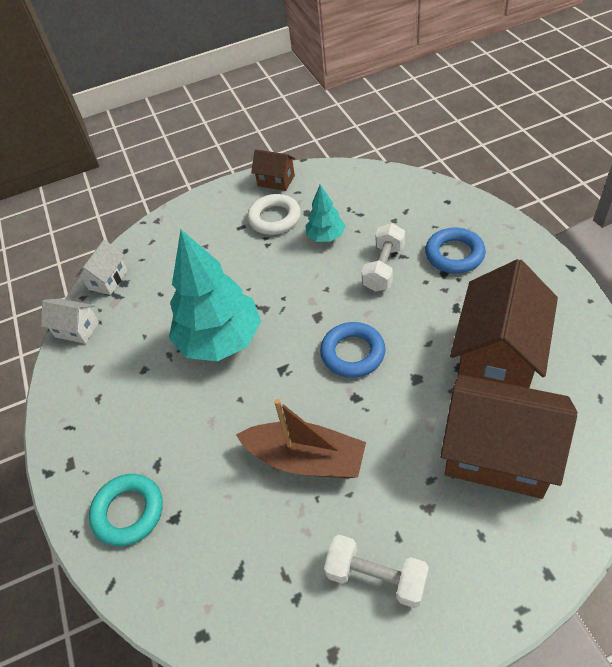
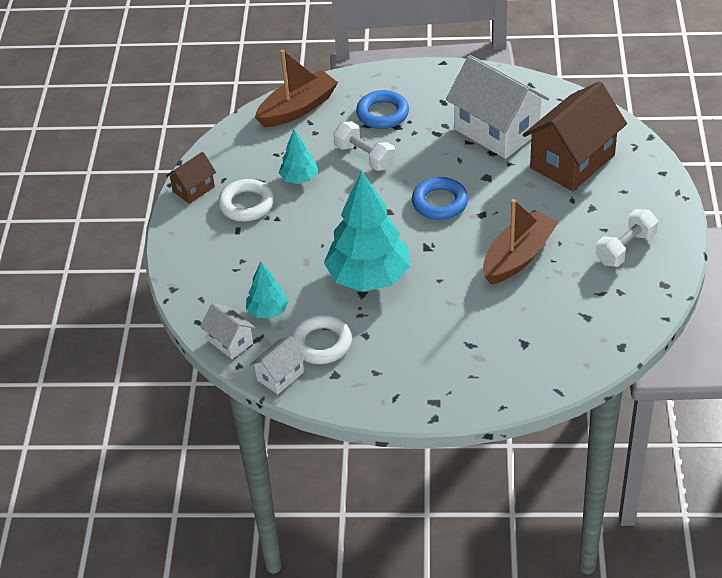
camera: 70 degrees left, 5 degrees down
turquoise ring [89,474,163,546] -> none
brown house [450,259,558,388] -> white house [446,55,549,159]
none -> turquoise tree [246,262,289,319]
none -> brown boat [255,50,338,127]
none -> white ring [292,314,352,364]

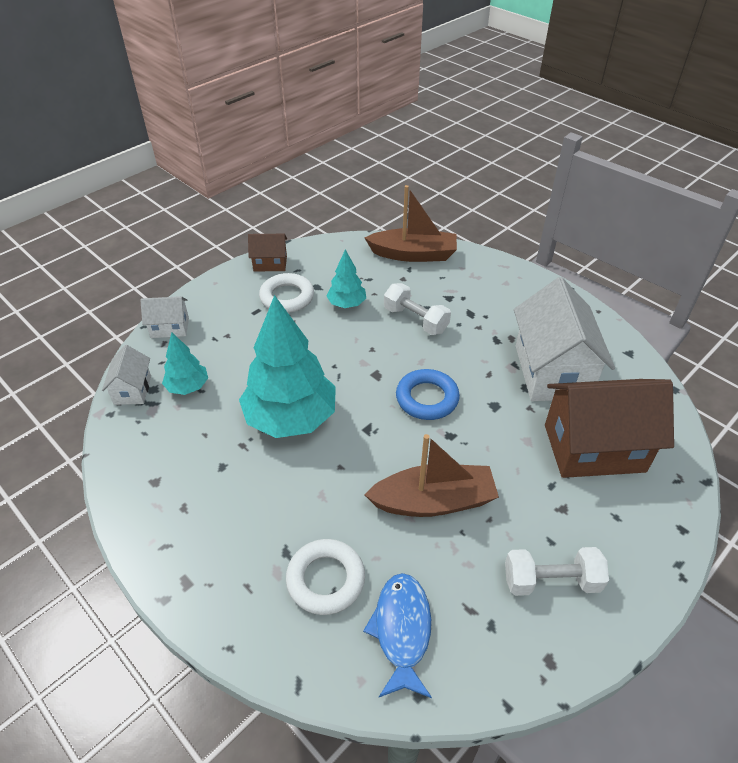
camera: 40 degrees right, 0 degrees up
white house [250,336,307,395] -> white house moved to [140,296,189,338]
white ring [292,314,352,364] -> white ring moved to [286,539,365,615]
white dumbbell [333,121,396,171] -> white dumbbell turned 45 degrees counterclockwise [384,283,451,335]
blue ring [356,90,409,129] -> none
none -> blue fish [363,573,432,698]

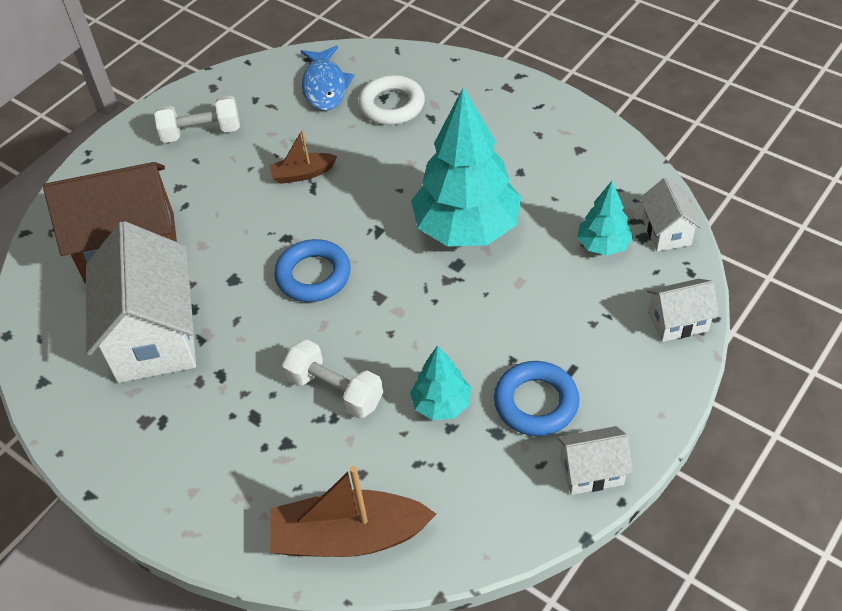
camera: 175 degrees right, 5 degrees up
brown house [248,234,287,272] -> white house [557,426,633,495]
white ring [259,273,314,313] -> blue ring [494,361,579,436]
brown boat [365,434,499,517] -> brown boat [269,129,337,184], size x0.54

